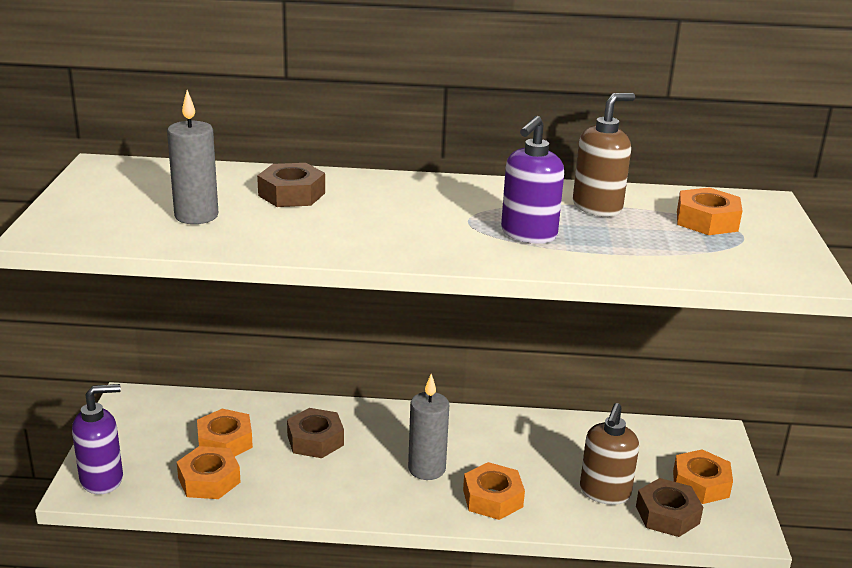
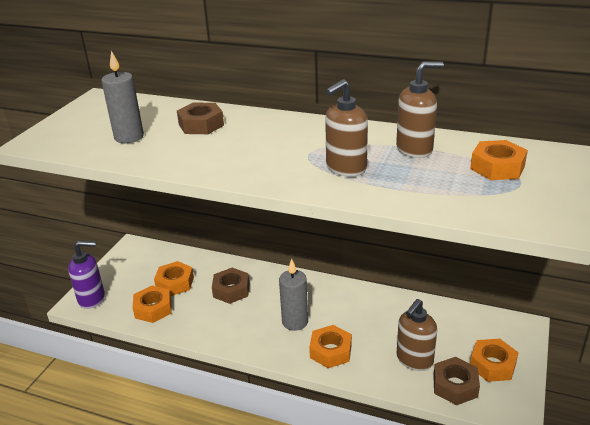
camera: 20 degrees right, 5 degrees up
purple soap dispenser [501,116,564,244] -> brown soap dispenser [325,79,368,177]

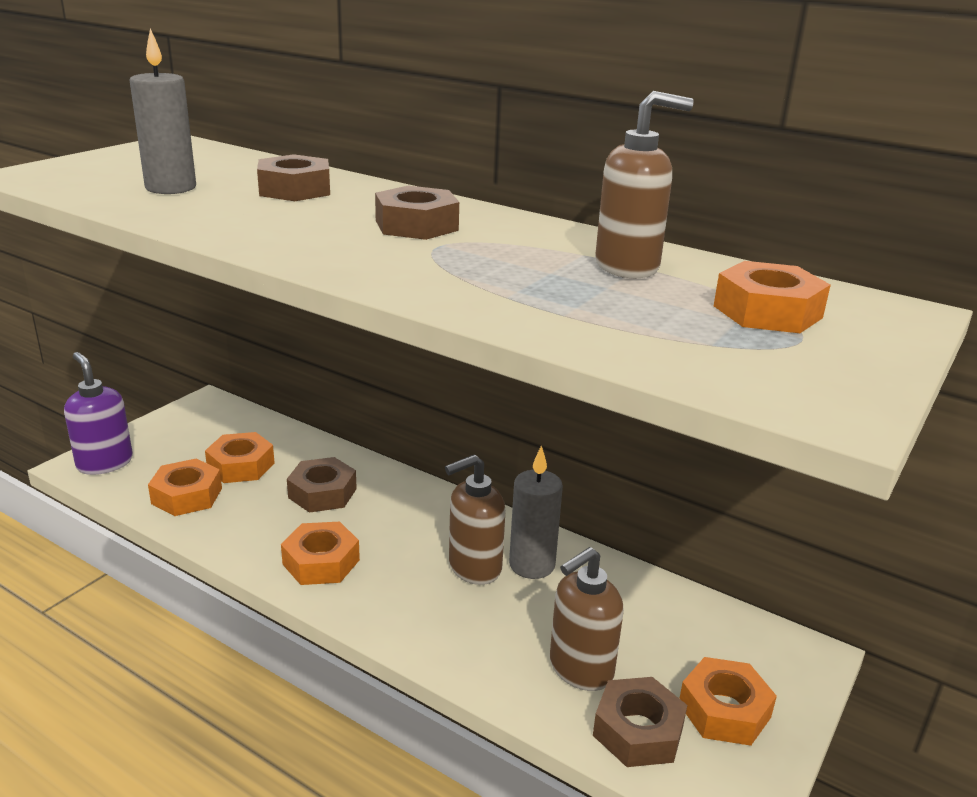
camera: 10 degrees right, 5 degrees down
purple soap dispenser [68,241,105,309] -> purple soap dispenser turned 135 degrees counterclockwise [64,352,133,475]
grey candle [279,259,308,331] -> grey candle moved to [509,445,563,579]
orange nut [309,325,352,368] -> orange nut moved to [281,522,360,585]
brown soap dispenser [325,79,368,177] -> brown soap dispenser moved to [445,455,506,585]
none -> brown nut [375,186,459,240]

